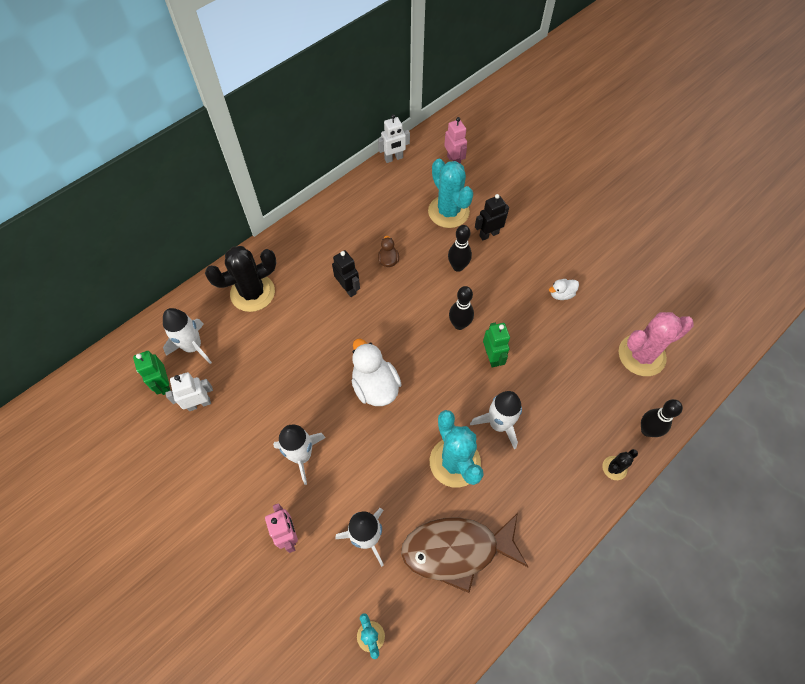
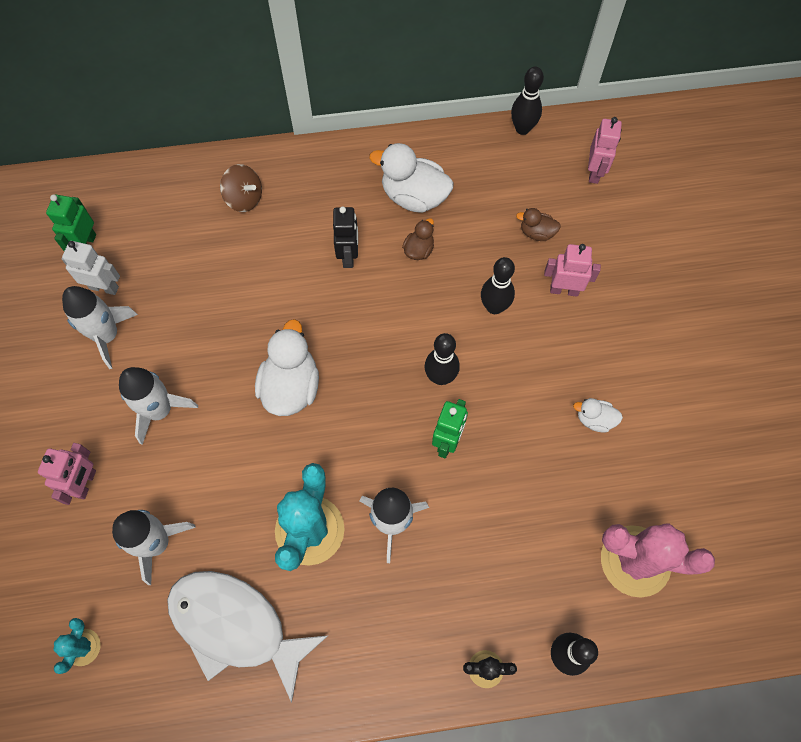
camera: 35 degrees right, 5 degrees up
white rocket [163,308,212,364] -> white rocket moved to [62,286,138,369]
black cactus [205,246,277,312] -> brown spinning top [220,164,262,212]
white robot [378,114,410,163] -> black bowling pin [511,67,544,135]
brown fish [401,513,528,593] -> white fish [167,571,328,703]
turquoise cactus [428,159,473,228] -> brown duck [516,208,561,241]
black robot [475,194,509,240] -> pink robot [544,244,601,297]
none -> white duck [369,143,454,213]

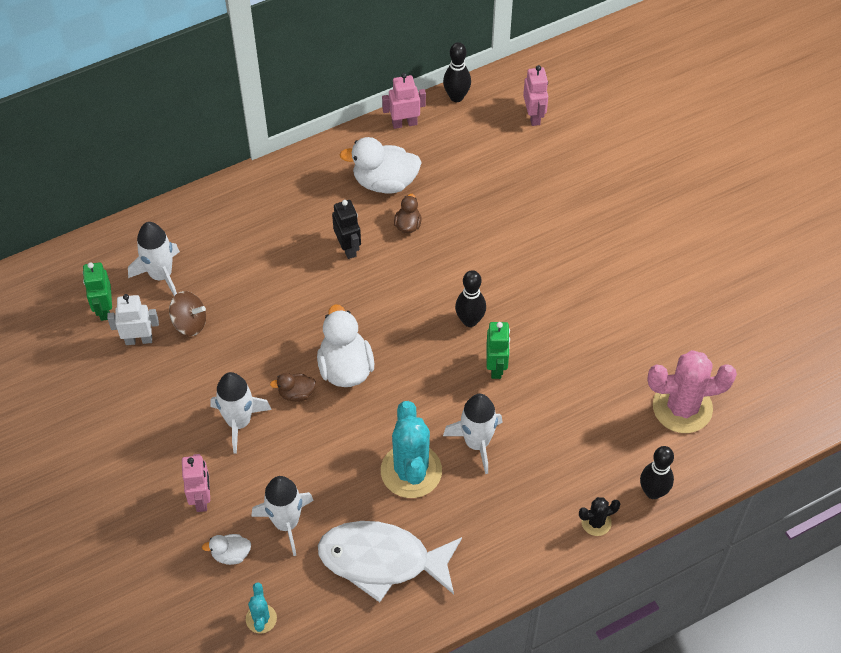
camera: 20 degrees left, 10 degrees down
white rocket [62,286,138,369] -> white rocket moved to [128,222,180,296]
brown spinning top [220,164,262,212] -> brown spinning top moved to [169,291,206,336]
black bowling pin [481,257,515,314] -> none
brown duck [516,208,561,241] -> brown duck moved to [270,373,316,402]
pink robot [544,244,601,297] -> pink robot moved to [382,73,426,129]
white duck [573,398,623,433] -> white duck moved to [202,534,251,565]

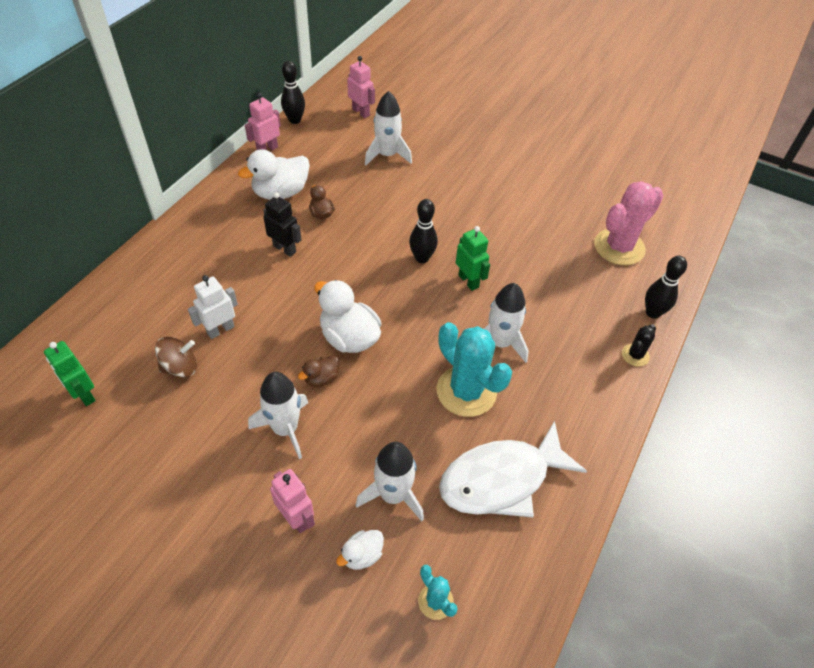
camera: 35 degrees left, 5 degrees down
white robot [107,294,159,345] -> white robot moved to [188,275,238,339]
white rocket [128,222,180,296] -> white rocket moved to [365,91,412,165]

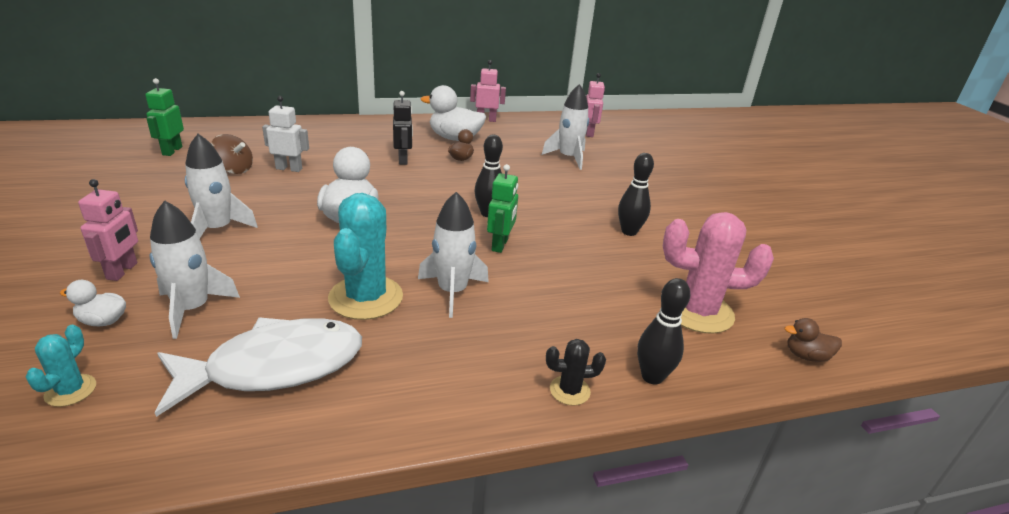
camera: 45 degrees right, 20 degrees down
black bowling pin [281,61,305,124] -> black bowling pin moved to [618,153,654,236]
brown duck [298,356,339,387] -> brown duck moved to [785,318,842,362]
white fish [439,421,587,518] -> white fish turned 135 degrees clockwise [155,317,362,417]

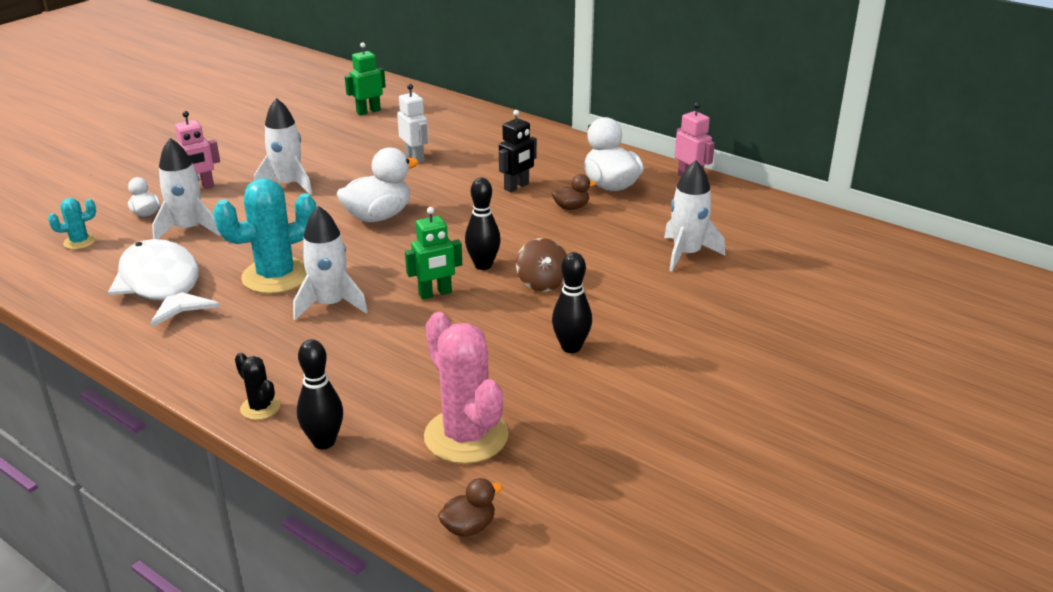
camera: 55 degrees right, 0 degrees up
white fish [155,317,362,417] -> white fish turned 150 degrees counterclockwise [108,239,220,327]
brown spinning top [211,134,253,174] -> brown spinning top moved to [516,238,567,292]
pink robot [586,73,605,137] -> none
brown duck [785,318,842,362] -> brown duck turned 90 degrees clockwise [438,478,503,537]

